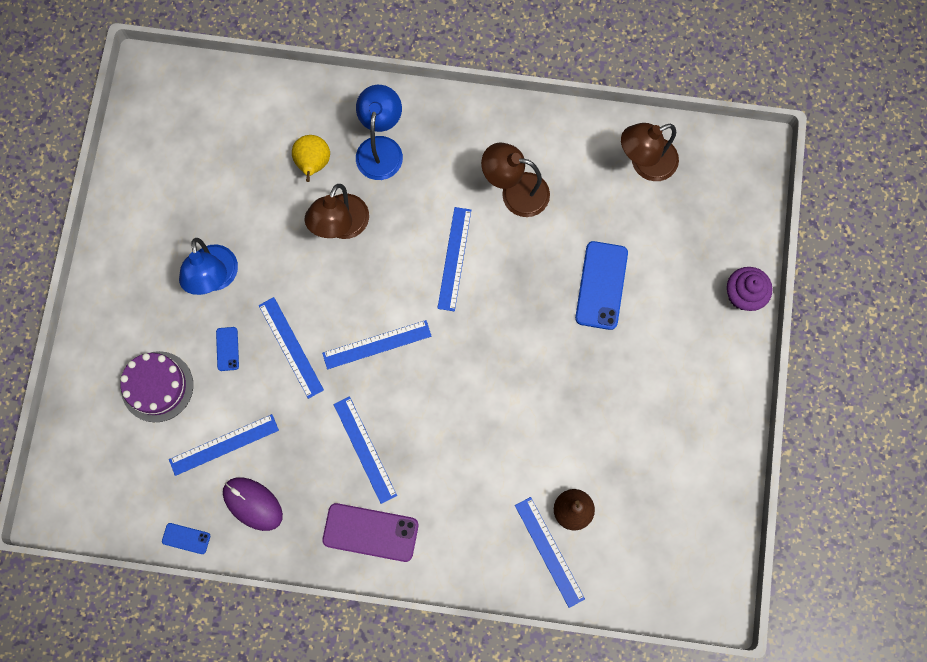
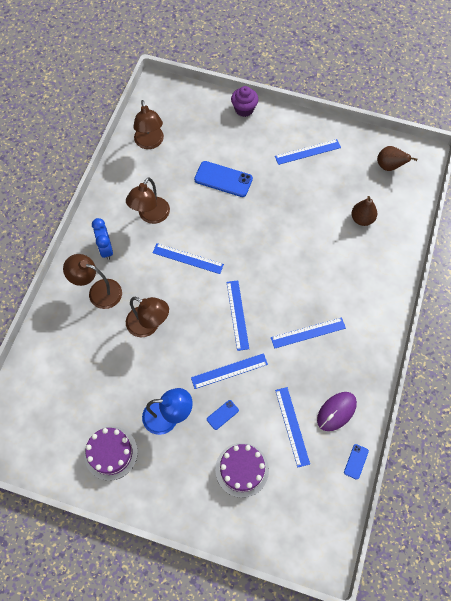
camera: 80 degrees left, 10 degrees down
blue phone [216,327,239,371] -> blue phone turned 45 degrees counterclockwise [207,400,239,430]
yellow pear [292,135,330,182] -> none
purple phone [322,503,418,562] -> none
blue lamp [356,85,403,180] -> brown lamp [63,254,122,309]
blue ruler [515,497,585,608] -> blue ruler moved to [275,139,341,165]
none -> purple cake [84,427,138,481]
none -> blue clock [92,218,113,260]
none -> brown pear [377,146,417,171]

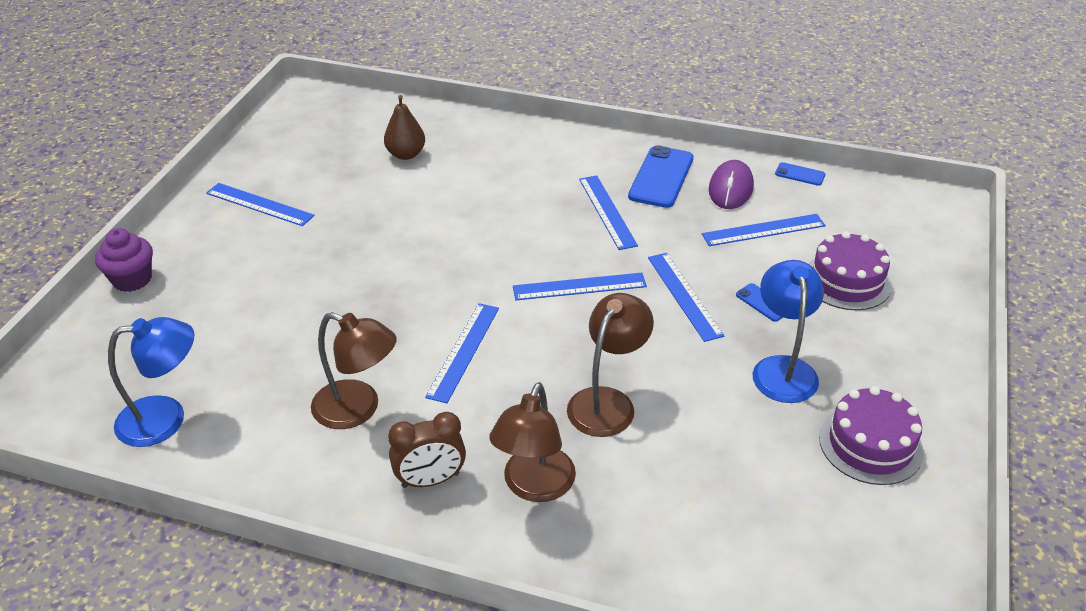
camera: 90 degrees left, 25 degrees down
blue clock [92,218,113,260] -> brown clock [388,412,466,488]
brown lamp [133,100,164,149] -> blue lamp [108,317,194,447]
blue phone [194,161,253,197] -> blue phone moved to [628,145,694,208]
blue ruler [275,139,341,165] -> blue ruler turned 45 degrees counterclockwise [206,183,314,226]
purple mouse [317,392,357,431] -> purple mouse turned 60 degrees clockwise [709,160,754,209]
brown pear [377,146,417,171] -> none

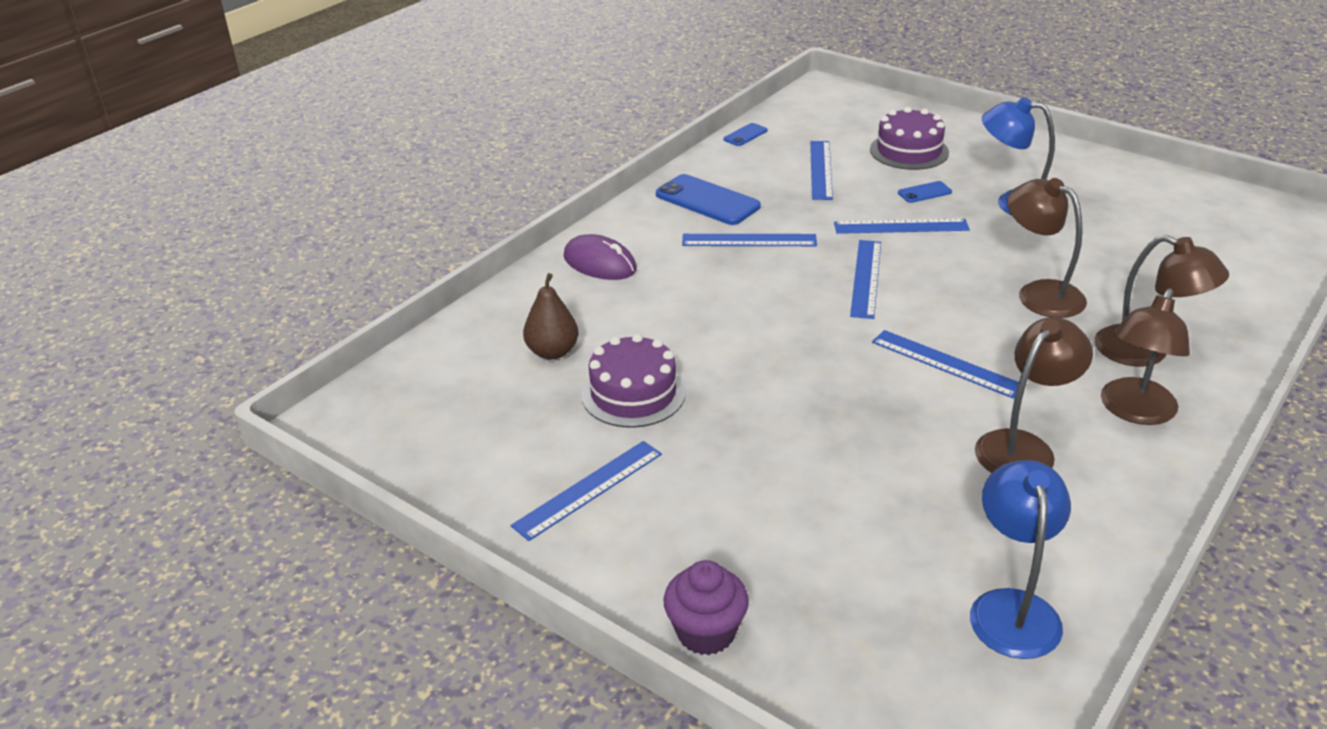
camera: 70 degrees left, 5 degrees down
brown clock [388,412,466,488] -> brown lamp [1101,288,1190,425]
purple mouse [709,160,754,209] -> purple mouse moved to [564,234,637,280]
purple cake [819,386,924,485] -> purple cake moved to [581,334,686,428]

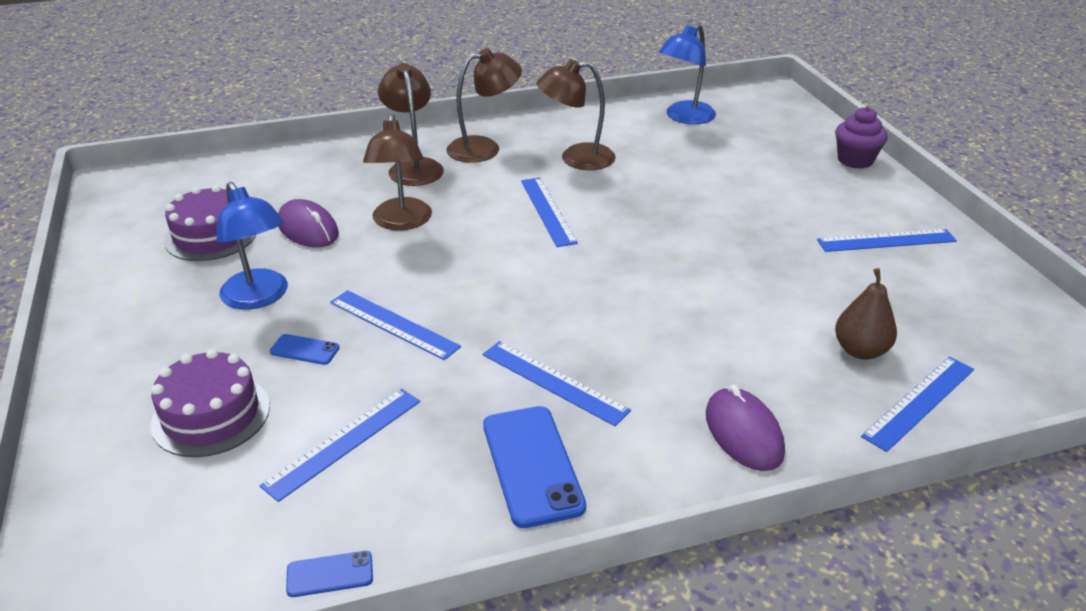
camera: 145 degrees left, 0 degrees up
purple cake [581,334,686,428] -> purple cake moved to [164,185,256,261]
blue ruler [850,240,881,319] -> blue ruler moved to [861,356,974,452]
none -> purple mouse [278,199,339,248]

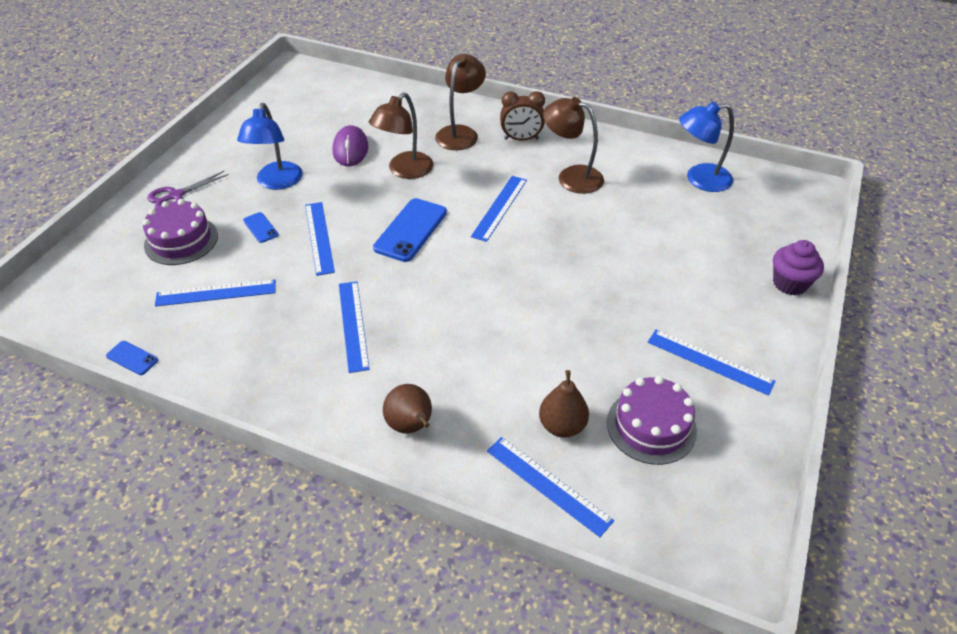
camera: 40 degrees right, 10 degrees up
purple cake [164,185,256,261] -> purple cake moved to [607,376,697,465]
brown lamp [446,48,522,163] -> brown clock [500,91,545,141]
blue phone [483,406,586,528] -> blue phone moved to [373,198,447,262]
purple mouse [706,385,785,471] -> brown pear [383,384,432,433]
blue ruler [861,356,974,452] -> blue ruler turned 45 degrees clockwise [487,437,614,537]
none -> purple scissors [147,171,229,208]

